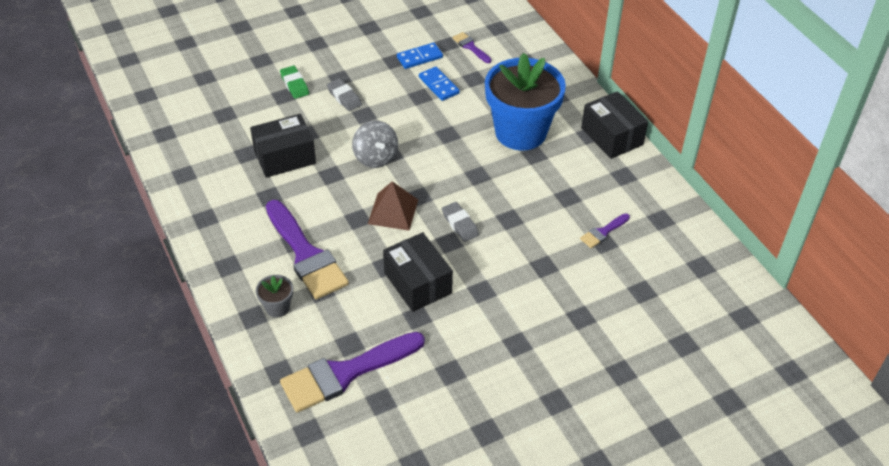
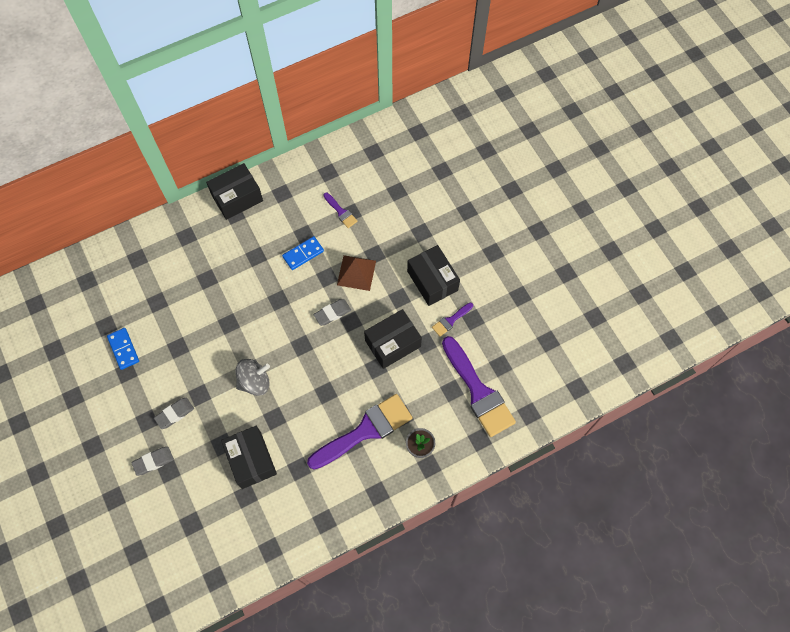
camera: 90 degrees left, 20 degrees up
green eraser [280,66,309,99] -> grey eraser [131,447,174,476]
brown pyramid [368,181,418,231] -> brown pyramid moved to [337,255,376,291]
blue domino [419,67,460,101] -> blue domino moved to [282,236,324,270]
purple brush [452,32,491,63] -> purple brush moved to [432,303,473,337]
blue flower pot [485,53,566,151] -> none
none -> black box [407,245,460,306]

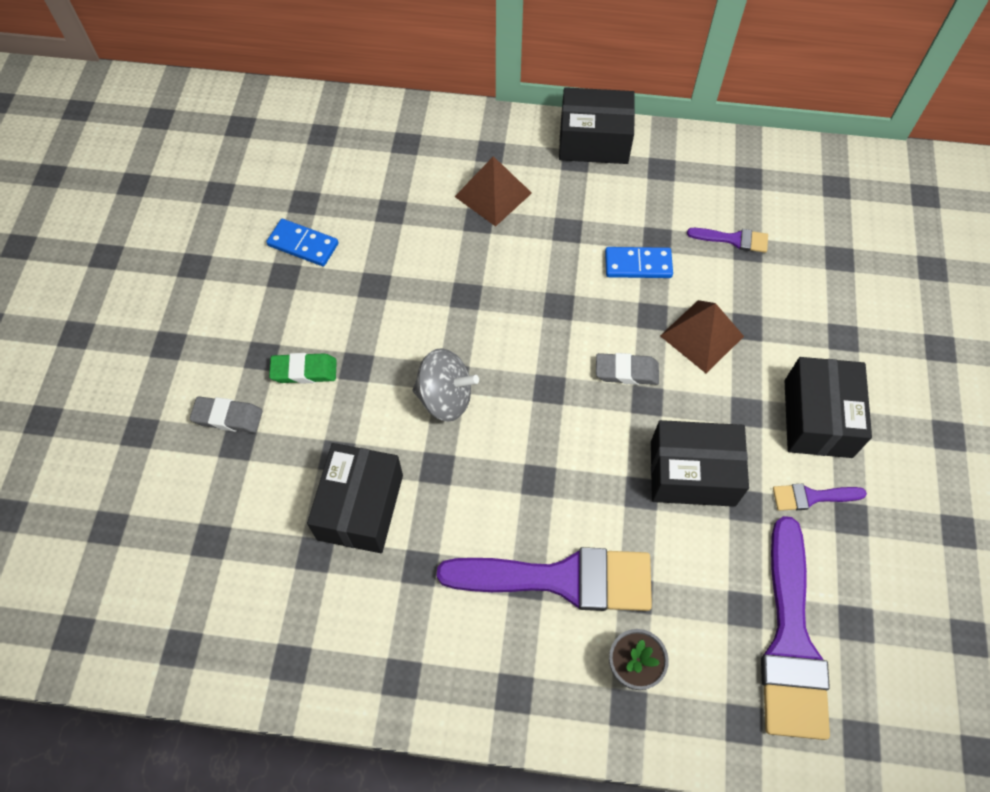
camera: 35 degrees right, 5 degrees down
blue domino [107,328,139,370] -> blue domino turned 75 degrees counterclockwise [266,219,339,266]
grey eraser [154,398,194,429] -> green eraser [269,353,337,384]
purple brush [323,193,358,228] -> purple brush turned 75 degrees counterclockwise [687,228,768,253]
none -> brown pyramid [455,156,532,227]

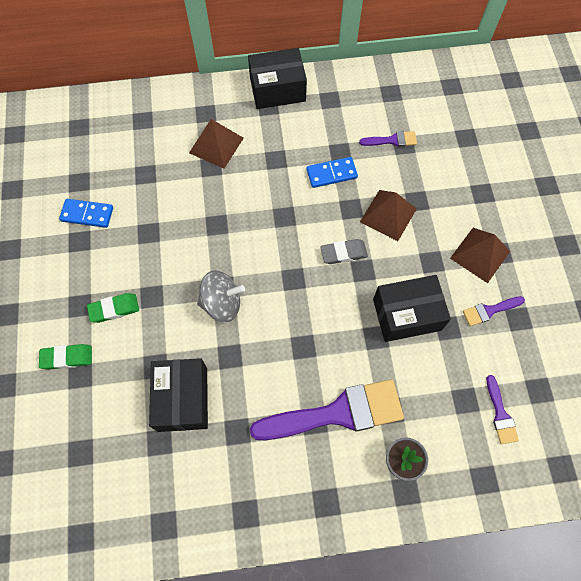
camera: 15 degrees left, 5 degrees up
grey eraser [190,397,262,433] -> green eraser [39,344,92,370]
purple brush [761,516,830,740] -> purple brush [486,375,519,444], size x0.45
black box [785,357,872,458] -> brown pyramid [450,228,510,283]

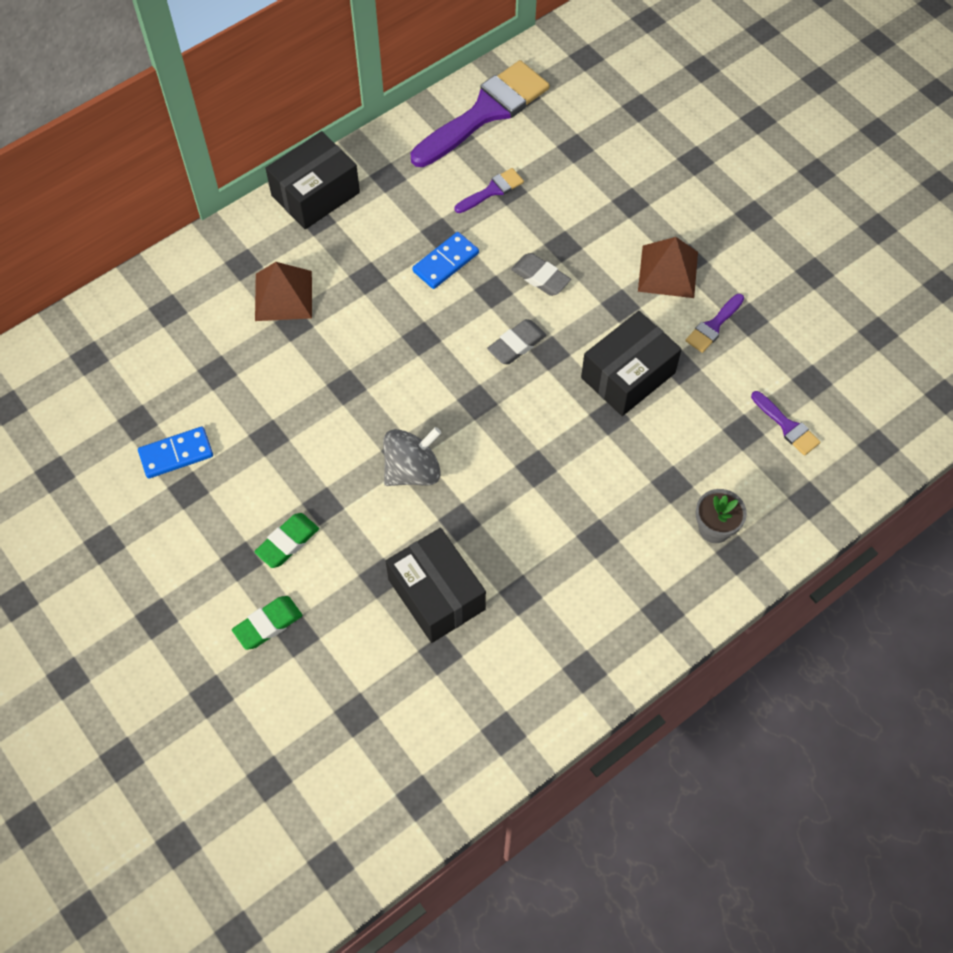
camera: 30 degrees left, 5 degrees down
purple brush [250,379,404,440] -> purple brush moved to [411,60,550,167]
brown pyramid [360,190,417,241] -> grey eraser [511,253,571,296]

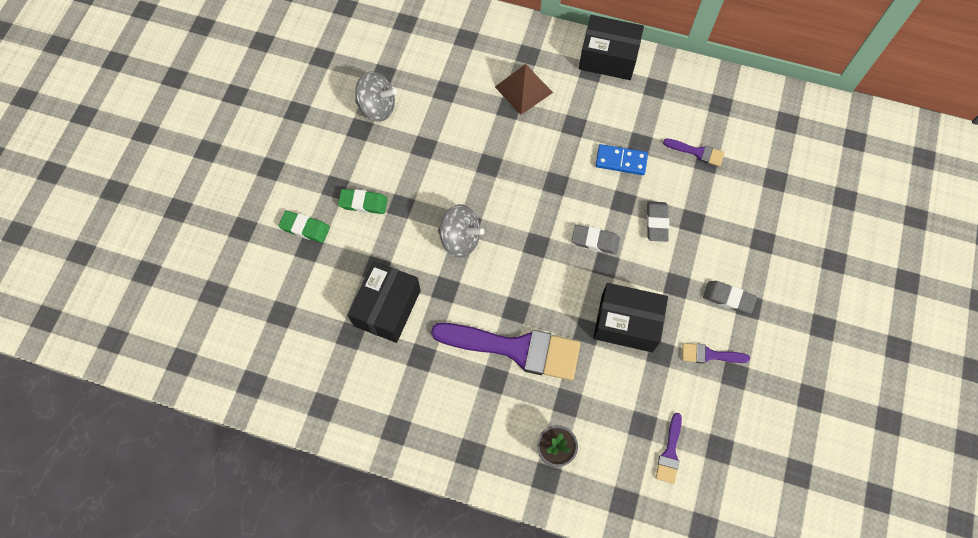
camera: 55 degrees right, 5 degrees up
blue domino [138,427,213,478] -> grey spinning top [355,71,397,121]
purple brush [411,60,550,167] -> purple brush moved to [431,323,580,380]
brown pyramid [638,237,698,298] -> grey eraser [703,281,757,314]

